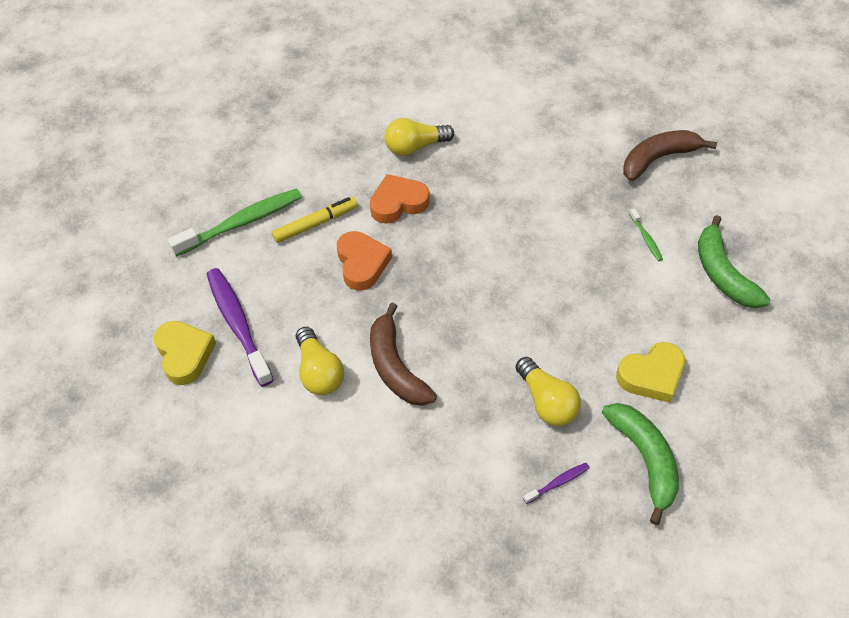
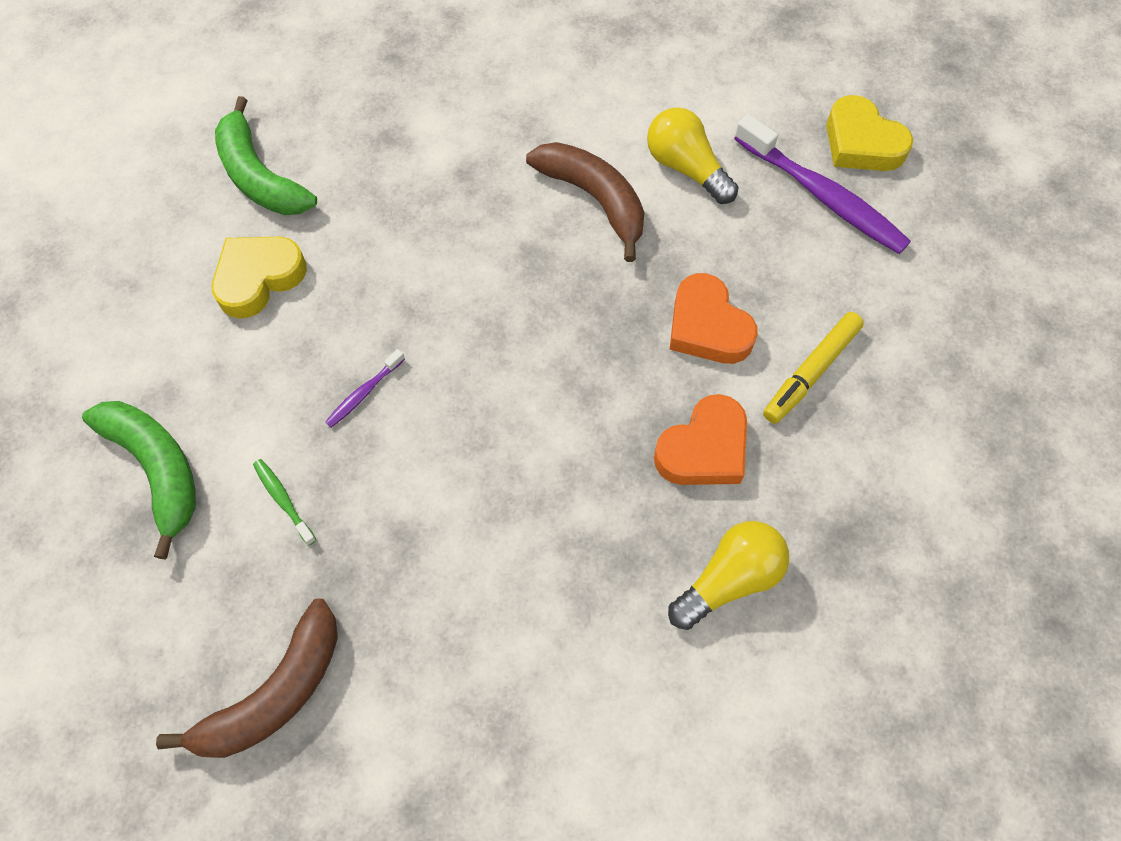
camera: 160 degrees right, 10 degrees up
green toothbrush [168,188,302,257] -> none
yellow light bulb [515,357,581,426] -> none
purple toothbrush [523,463,589,504] -> purple toothbrush moved to [325,349,405,428]

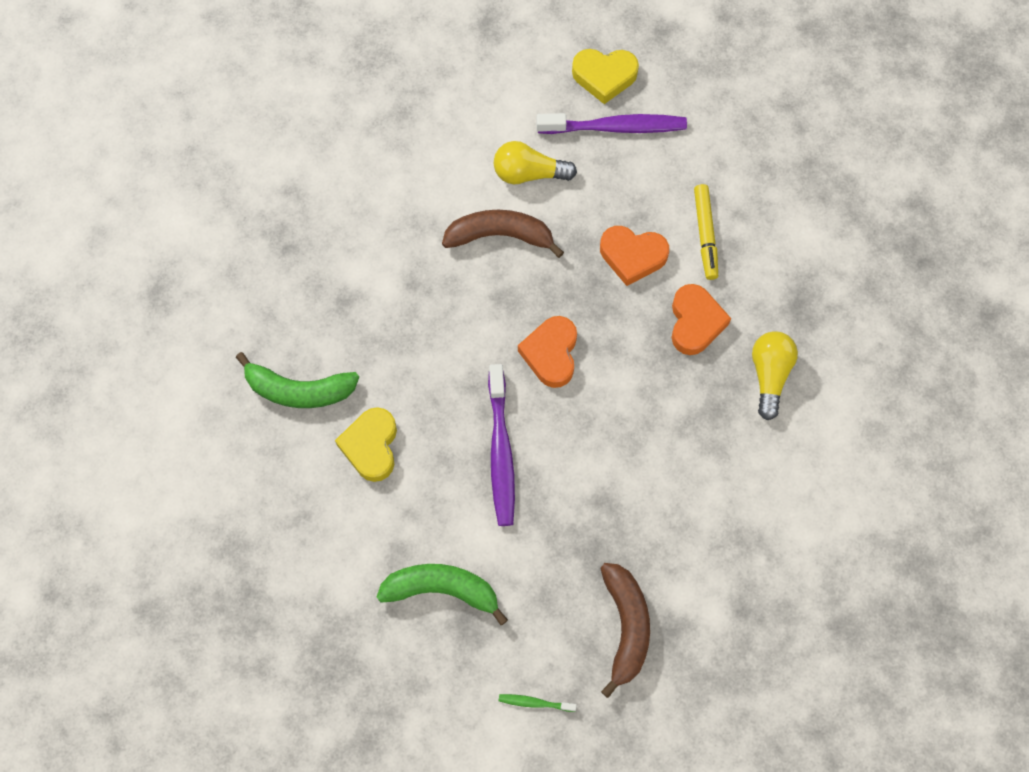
camera: 45 degrees left, 5 degrees up
green toothbrush [253,459,317,546] -> green toothbrush moved to [499,694,577,712]
purple toothbrush [325,349,405,428] -> purple toothbrush [488,364,515,526], size x2.22
none -> orange heart [518,316,577,388]

